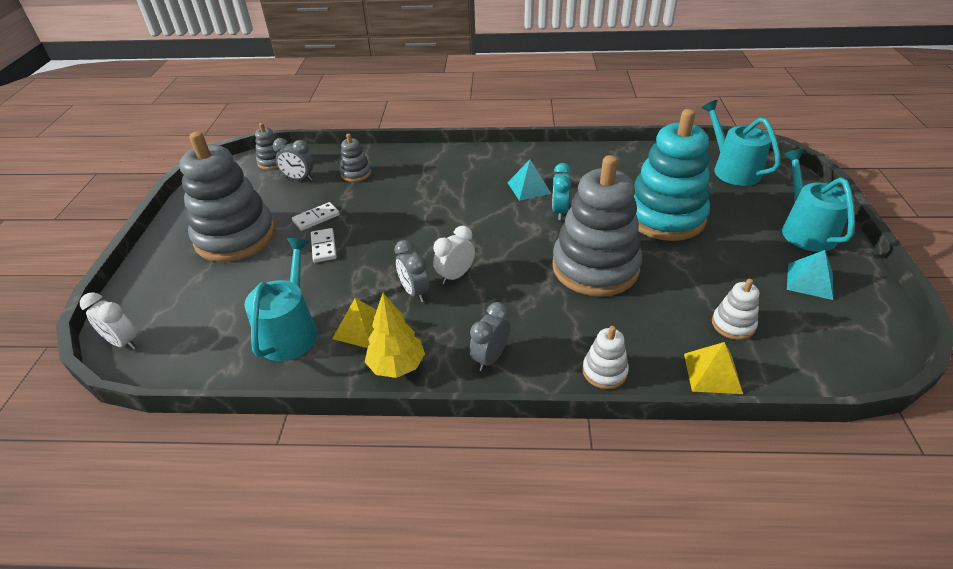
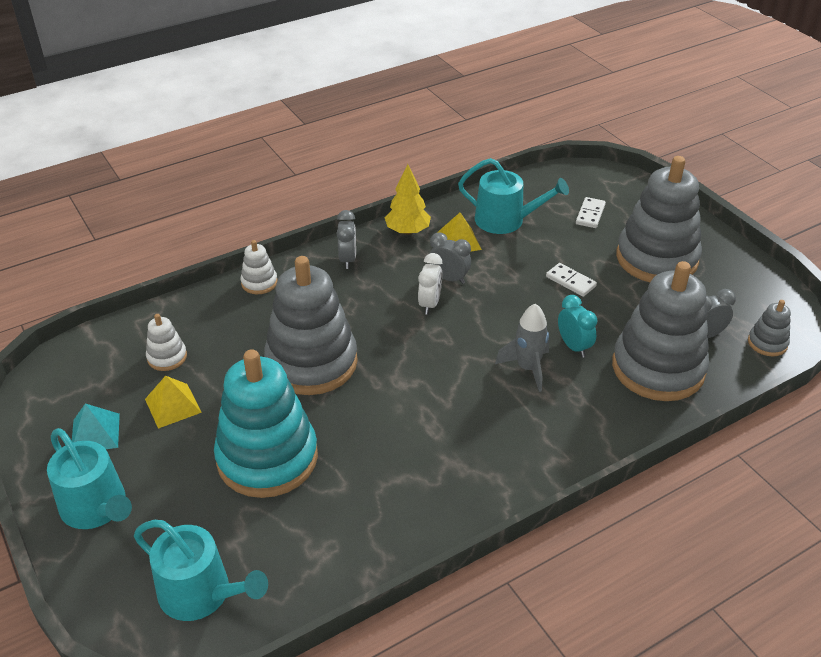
camera: 145 degrees right, 0 degrees up
white clock [80,292,137,349] -> none
turquoise watering can [244,238,317,361] -> turquoise watering can turned 45 degrees counterclockwise [458,158,569,234]
white domino [292,202,340,231] -> white domino moved to [576,197,606,228]
grey stacking toy [340,134,371,182] -> grey stacking toy [612,261,709,401], size x2.31
turquoise pyramid [507,160,551,201] -> none
turquoise clock [552,163,571,220] -> turquoise clock moved to [558,295,597,358]
yellow pyramid [684,342,743,394] -> yellow pyramid moved to [145,376,202,429]
none -> grey rocket [495,303,549,392]

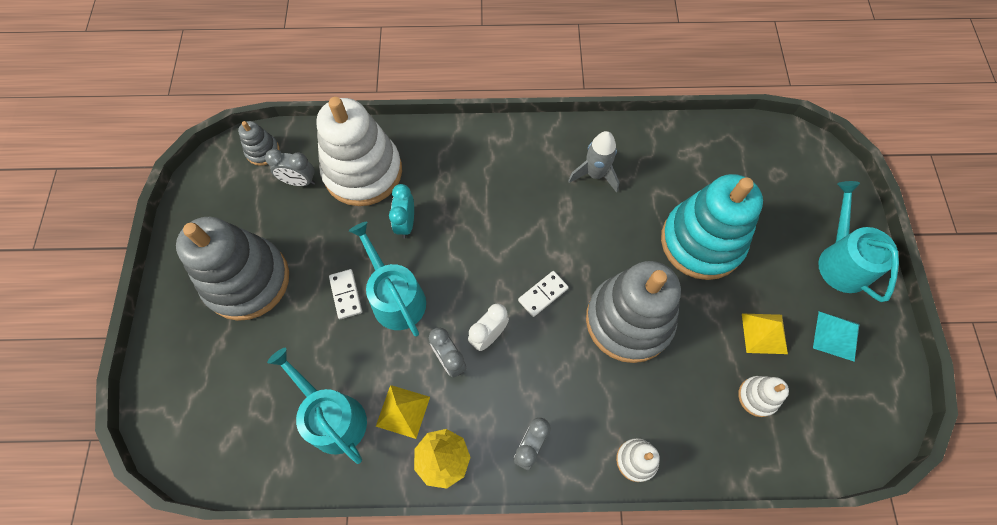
camera: 150 degrees left, 25 degrees up
turquoise watering can [134,520,268,621] -> turquoise watering can moved to [349,222,426,337]
grey rocket [495,303,549,392] -> grey rocket moved to [568,131,619,193]
white domino [576,197,606,228] -> white domino moved to [518,271,569,317]
grey stacking toy [612,261,709,401] -> white stacking toy [316,97,402,206]

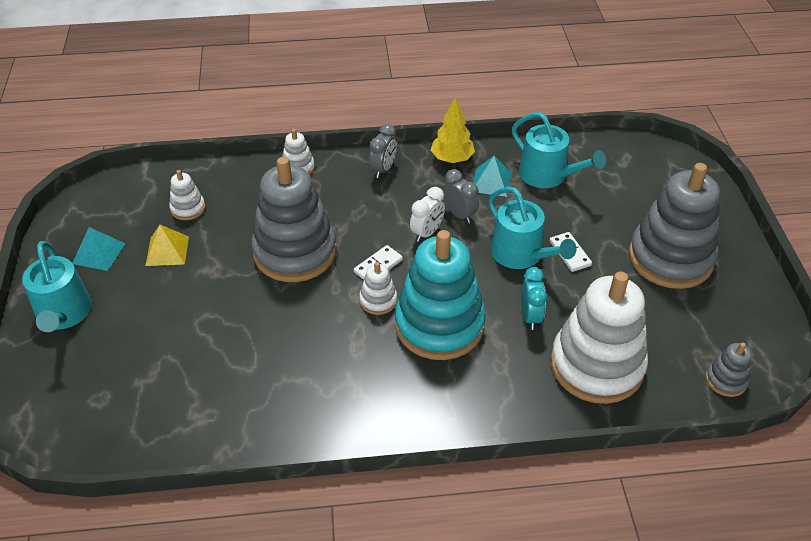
camera: 175 degrees right, 20 degrees down
grey clock [265,149,315,186] -> none
yellow pyramid [376,385,430,439] -> turquoise pyramid [473,156,511,197]
grey rocket [568,131,619,193] -> none
turquoise stacking toy [661,174,763,280] -> turquoise stacking toy moved to [395,230,486,360]
none -> white stacking toy [359,262,397,315]

